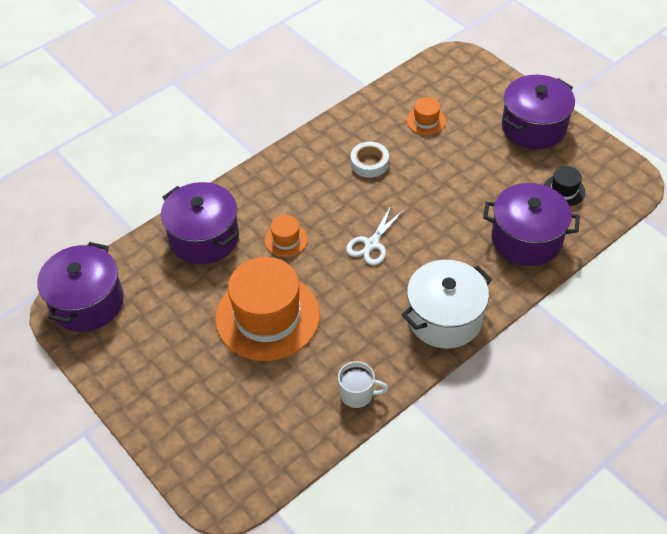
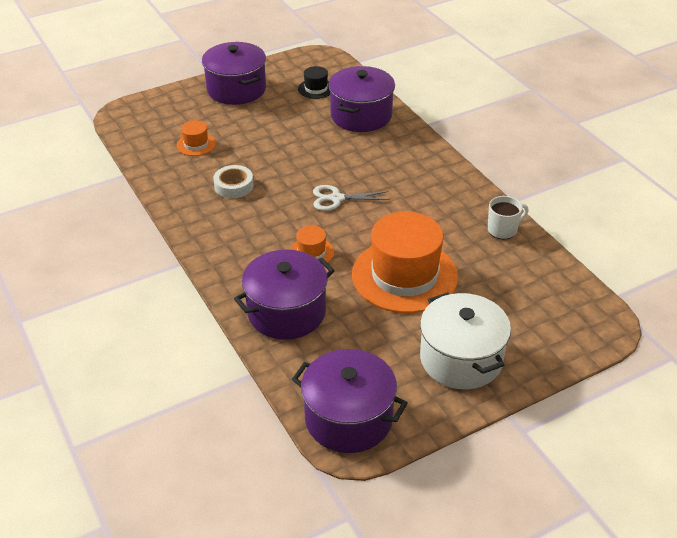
camera: 80 degrees left, 10 degrees down
white mug [338,361,388,408] -> white mug turned 45 degrees clockwise [488,196,529,239]
white scissors [346,206,404,265] -> white scissors turned 135 degrees clockwise [313,185,390,211]
white pot [402,260,492,349] -> white pot moved to [420,292,511,389]

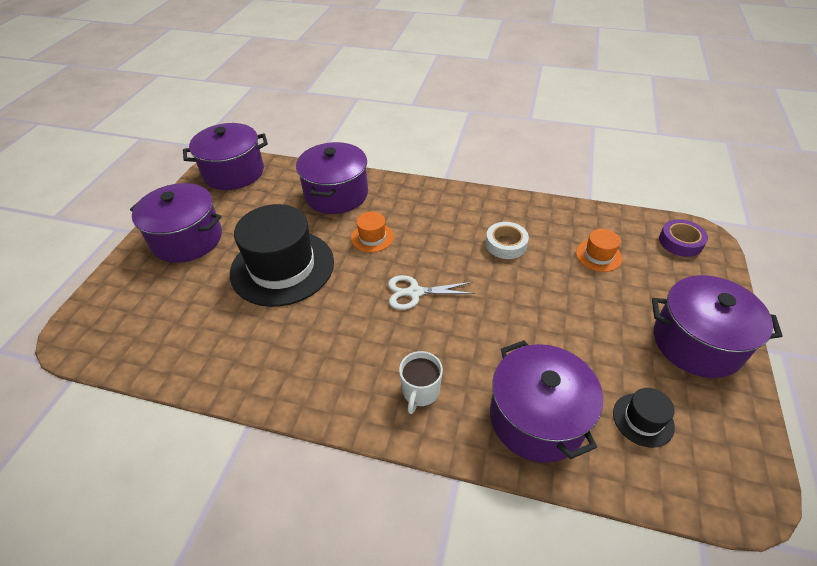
camera: 135 degrees right, 5 degrees up
white scissors [313,185,390,211] -> white scissors turned 135 degrees counterclockwise [388,275,475,310]
orange hat [352,212,458,313] -> black hat [230,204,334,307]
white pot [420,292,511,389] -> purple pot [130,183,222,263]
white mug [488,196,529,239] -> white mug moved to [399,351,443,414]
none -> purple tape [659,219,708,257]

